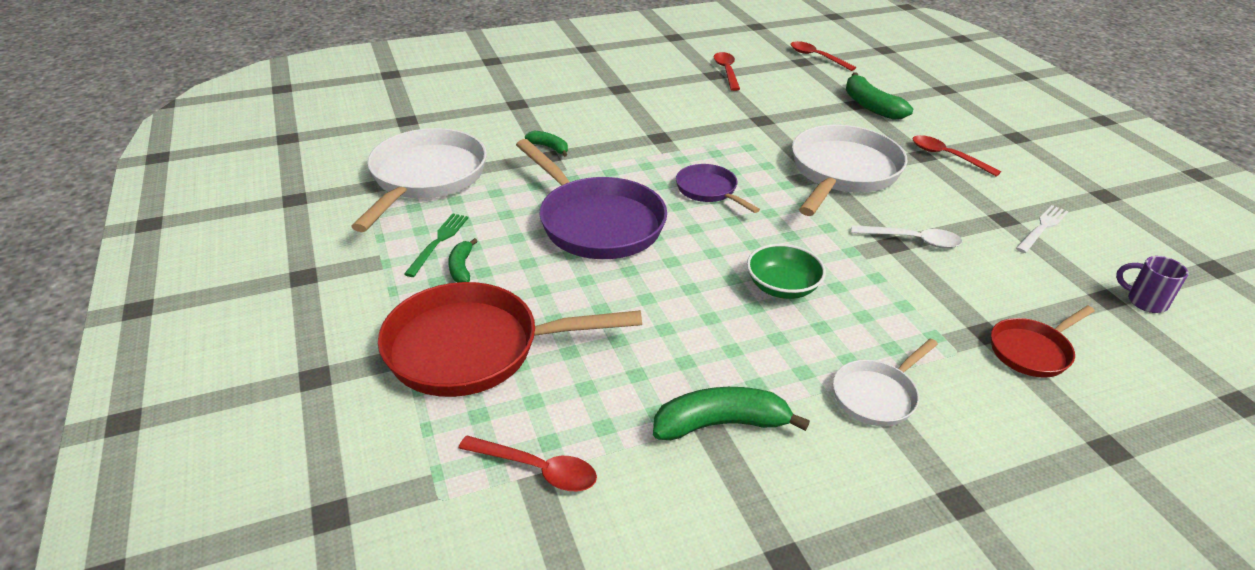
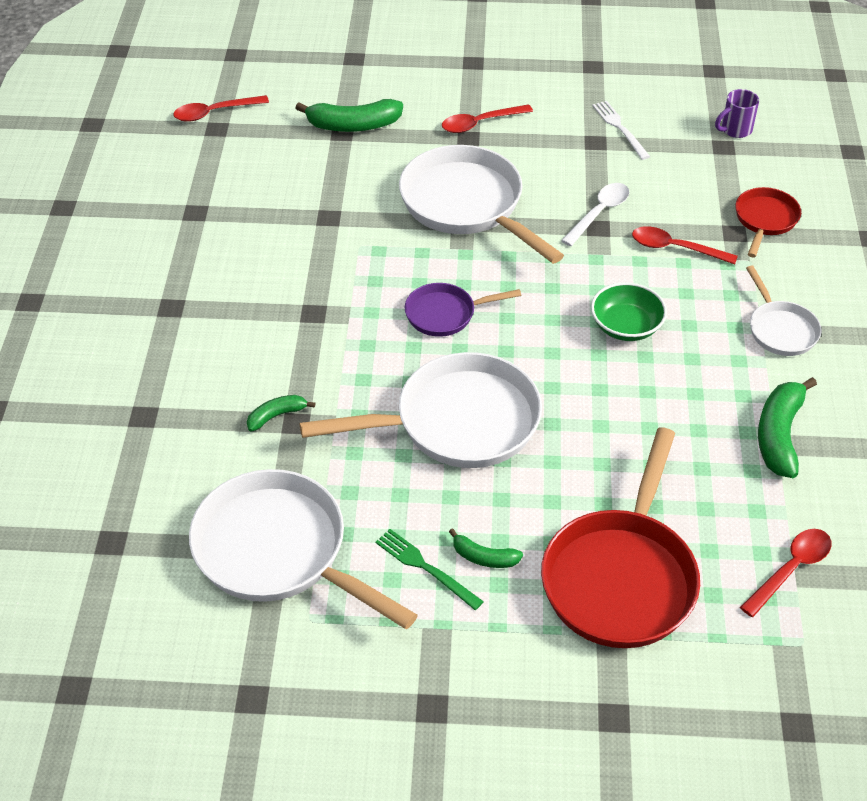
camera: 65 degrees left, 10 degrees up
purple pan [516,139,667,259] -> white pan [299,352,542,468]
red spoon [714,52,740,91] -> red spoon moved to [632,226,738,264]
red pan [991,305,1095,378] -> red pan turned 150 degrees counterclockwise [735,187,801,257]

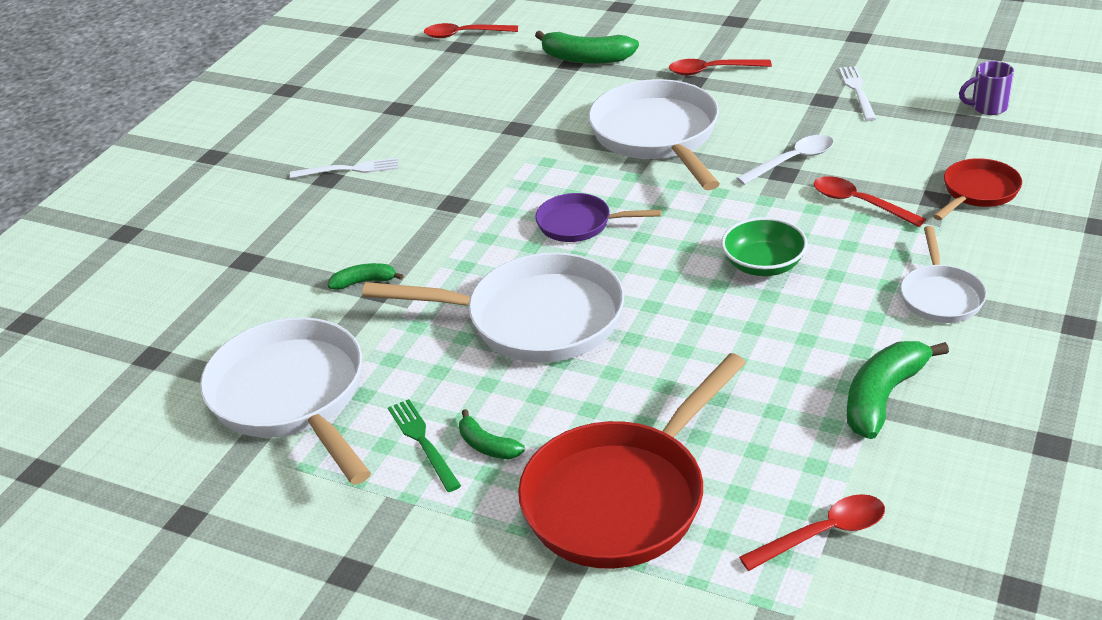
camera: 25 degrees right, 10 degrees down
none -> white fork [290,158,398,178]

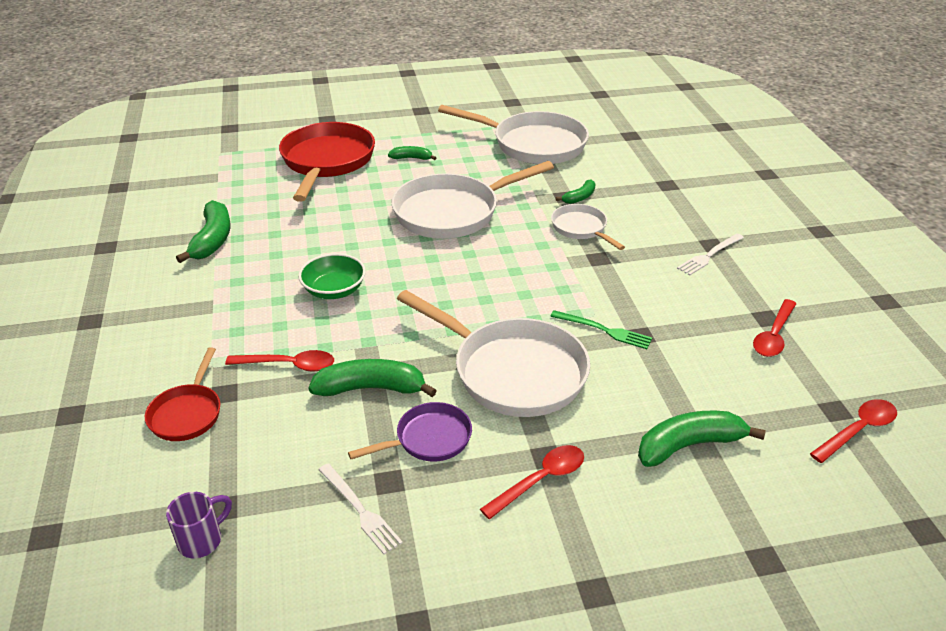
camera: 140 degrees right, 0 degrees up
green fork [388,399,461,492] -> green fork moved to [550,310,652,349]
purple pan [536,193,661,242] -> purple pan moved to [348,402,472,462]
white spoon [736,135,834,185] -> green banana [309,359,437,397]
red spoon [739,494,885,571] -> red spoon moved to [753,299,797,357]
white pan [900,226,987,323] -> white pan moved to [551,204,625,250]

